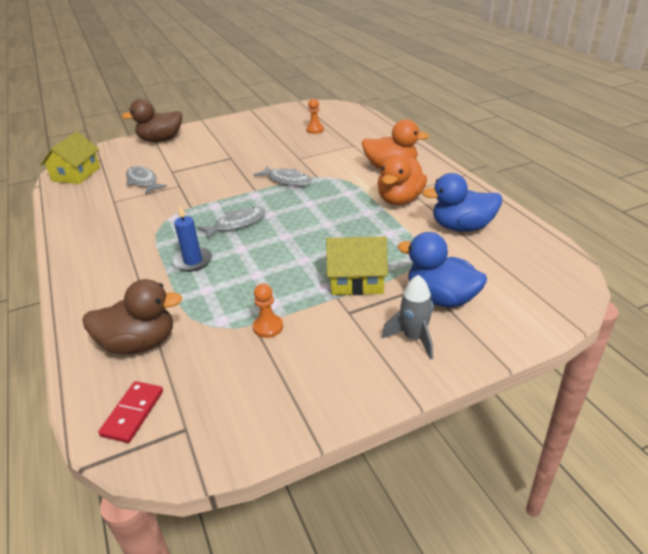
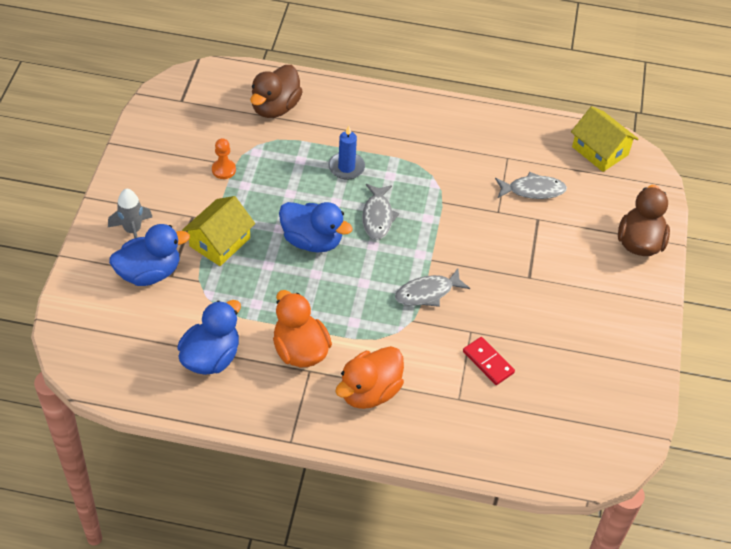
camera: 120 degrees right, 15 degrees up
red domino [98,381,163,443] -> red domino moved to [463,337,515,385]
orange pawn [306,99,324,134] -> none
none -> blue duck [279,202,353,253]

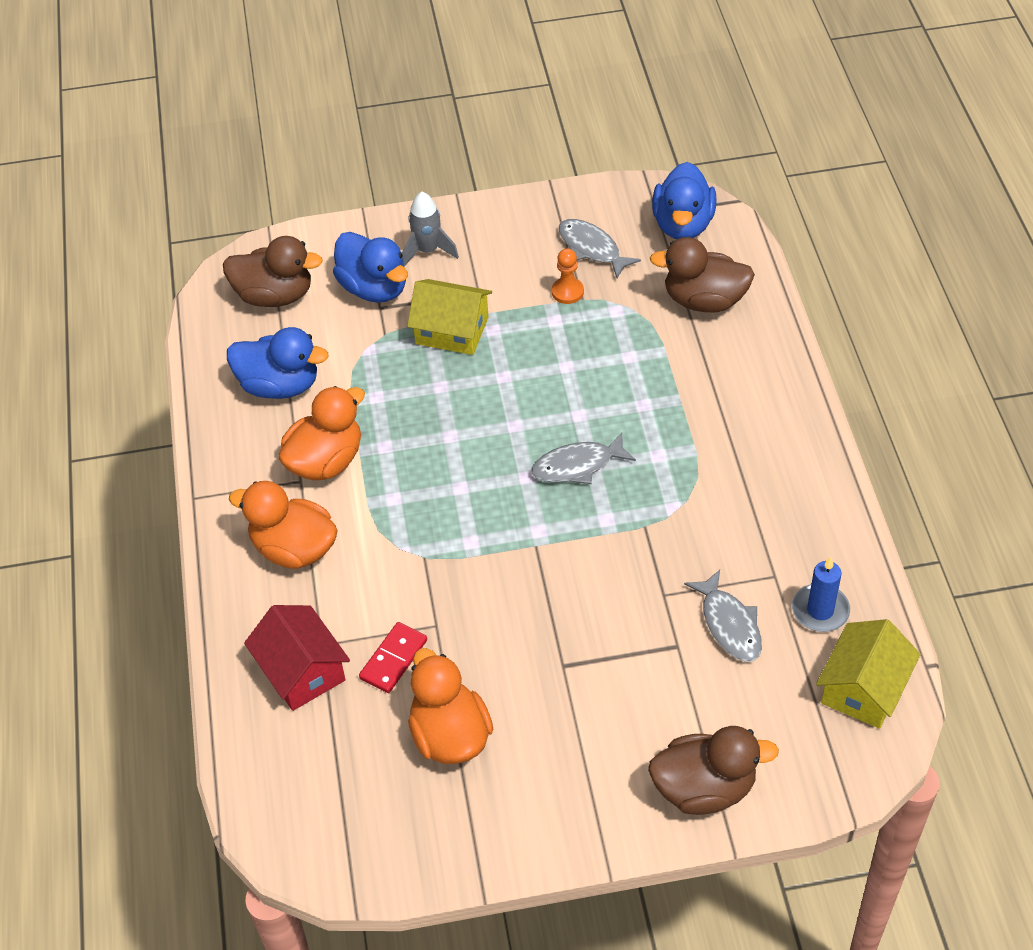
camera: 75 degrees right, 0 degrees up
blue duck [279,202,353,253] -> blue duck moved to [652,162,717,239]
blue candle [328,126,365,180] -> blue candle moved to [792,556,850,632]
grey fish [395,268,470,307] -> grey fish moved to [559,219,641,278]
none -> brown duck [223,236,323,307]
none -> red house [244,605,350,711]
none -> orange duck [408,648,493,764]

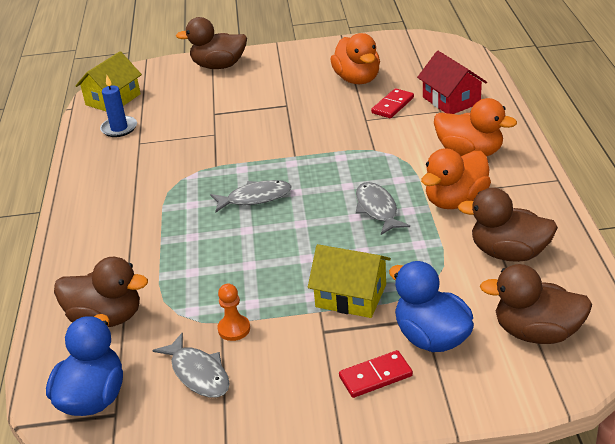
camera: 175 degrees left, 15 degrees down
blue duck [227,327,329,399] -> brown duck [458,188,558,262]
grey rocket [402,192,459,267] -> red domino [339,350,413,398]
grey fish [684,570,762,662] -> grey fish moved to [356,182,410,235]

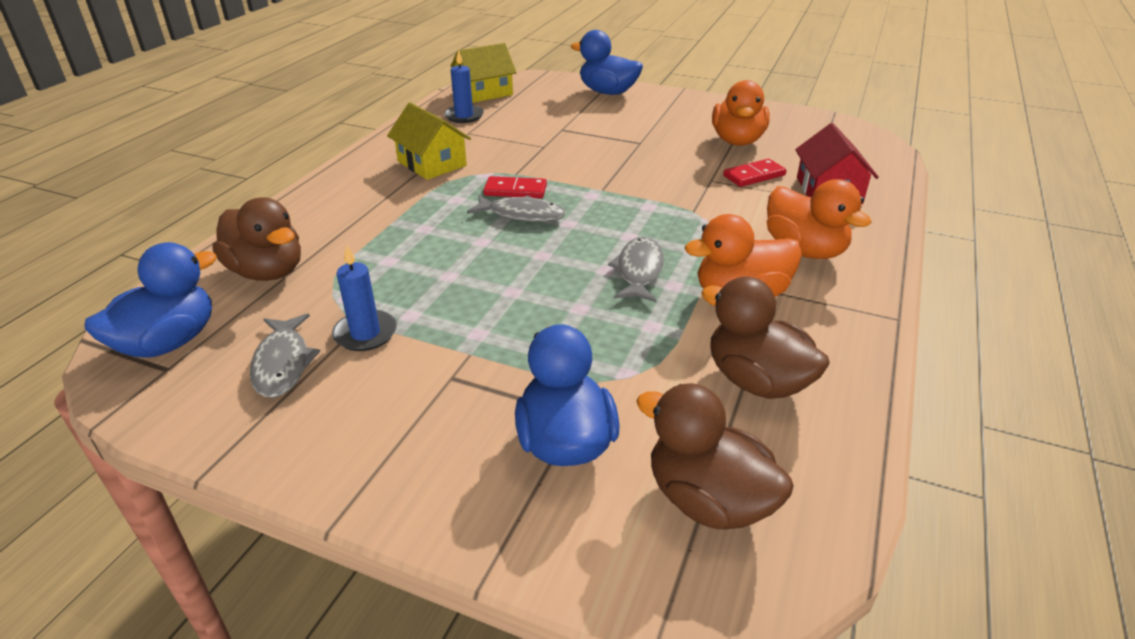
camera: 25 degrees right, 0 degrees up
brown duck [176,17,247,69] -> blue duck [571,30,643,95]
orange pawn [217,284,250,341] -> blue candle [332,245,397,351]
yellow house [308,244,391,318] -> yellow house moved to [387,102,471,180]
red domino [339,350,413,398] -> red domino moved to [484,176,547,198]

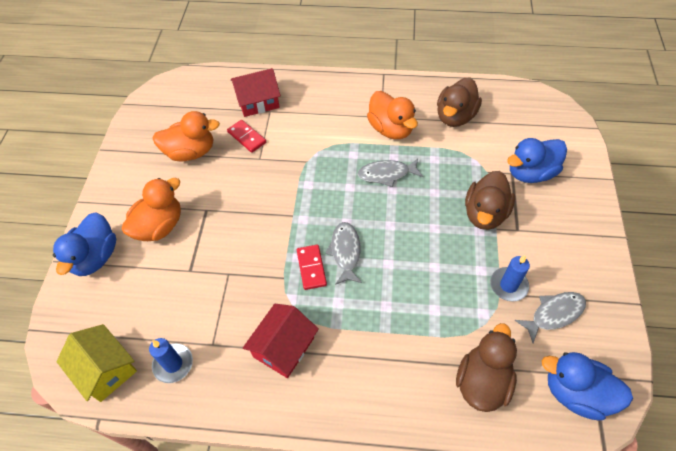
camera: 105 degrees left, 20 degrees up
yellow house [387,102,471,180] -> red house [243,304,319,378]
brown duck [636,383,794,530] -> brown duck moved to [465,171,515,230]
orange duck [767,179,872,259] -> orange duck moved to [122,178,181,241]

